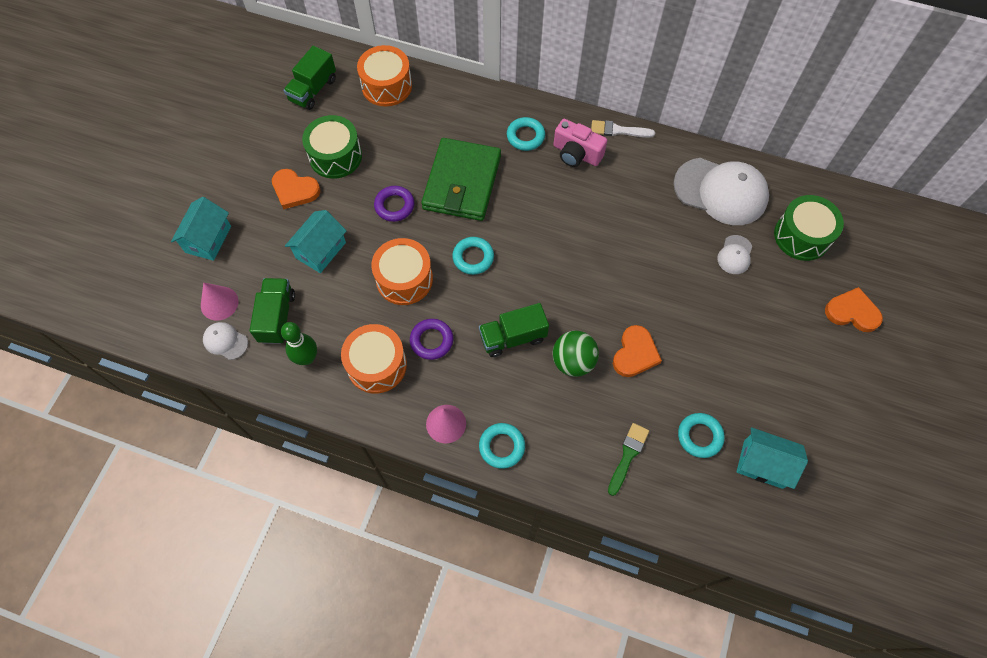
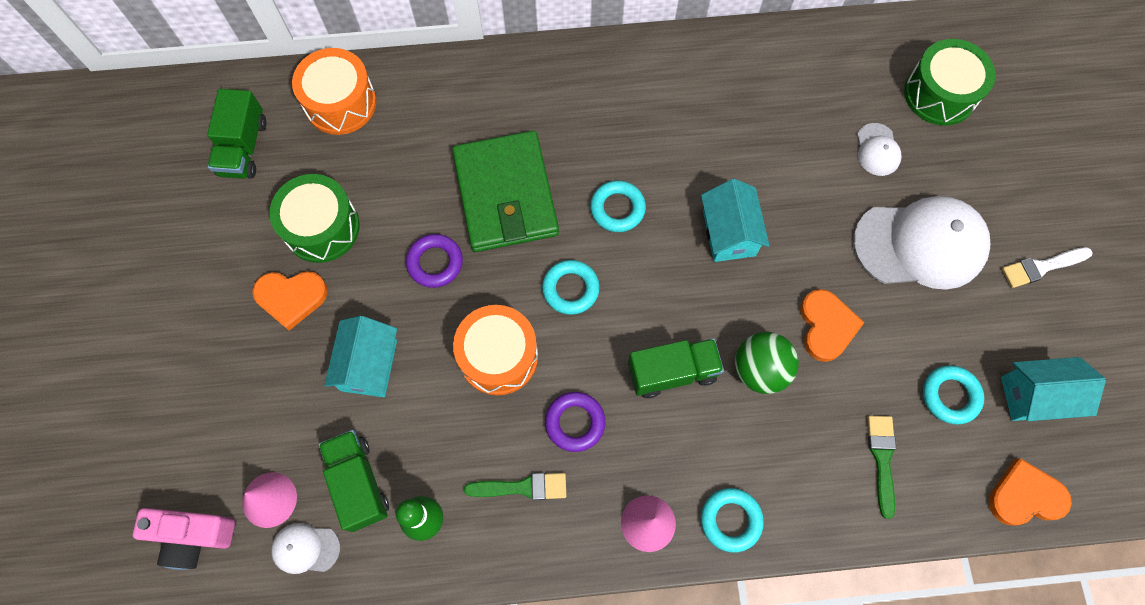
camera: 25 degrees left, 5 degrees up
turquoise house [171,197,231,261] -> turquoise house moved to [701,179,770,262]
orange drum [341,324,407,394] -> green brush [464,473,566,500]
green truck [479,303,549,357] -> green truck turned 150 degrees counterclockwise [628,338,724,398]
turquoise ring [507,117,545,151] -> turquoise ring moved to [590,180,646,232]
pink camera [553,119,608,167] -> pink camera moved to [133,508,235,570]
white brush [591,120,655,138] -> white brush moved to [1002,247,1093,288]
white cap [674,158,769,225] -> white cap moved to [853,196,990,290]
orange heart [825,287,883,332] -> orange heart moved to [989,458,1072,526]

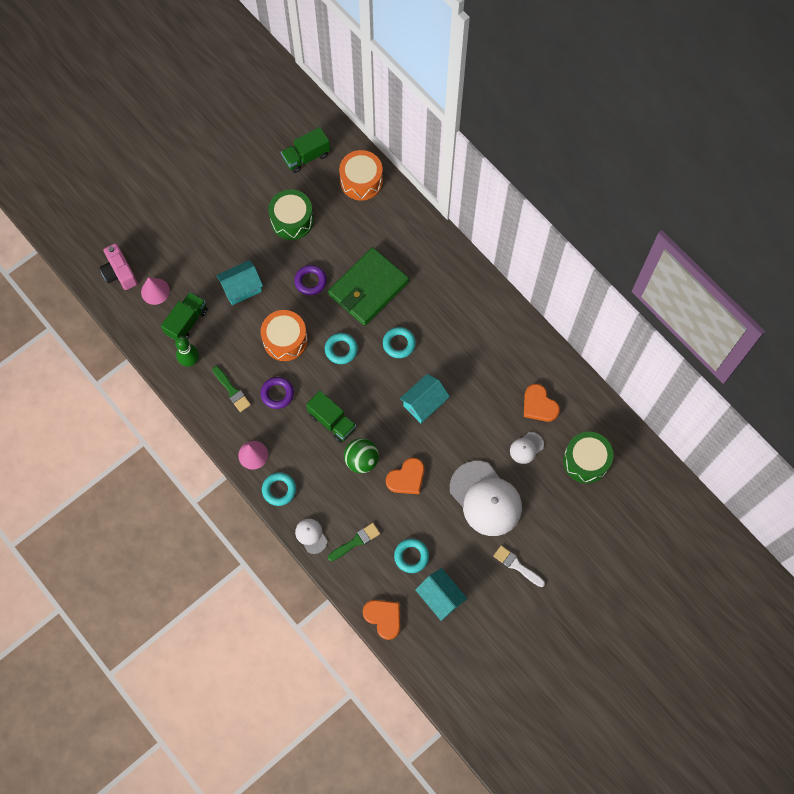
camera: 55 degrees right, 0 degrees up
orange heart [252,271,328,330] -> orange heart moved to [524,384,560,422]
white cap [271,523,340,574] -> white cap moved to [295,518,327,554]

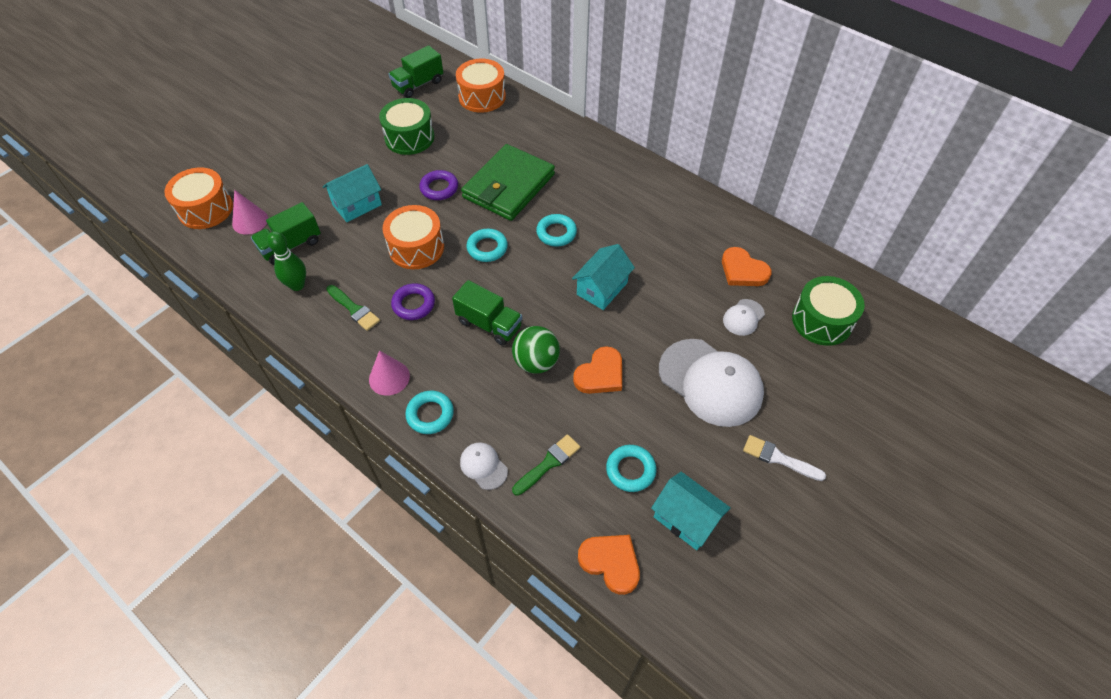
camera: 10 degrees left, 15 degrees down
pink camera [99,243,138,290] -> orange drum [164,167,233,229]
green truck [161,292,208,341] -> green truck turned 150 degrees counterclockwise [251,202,321,265]

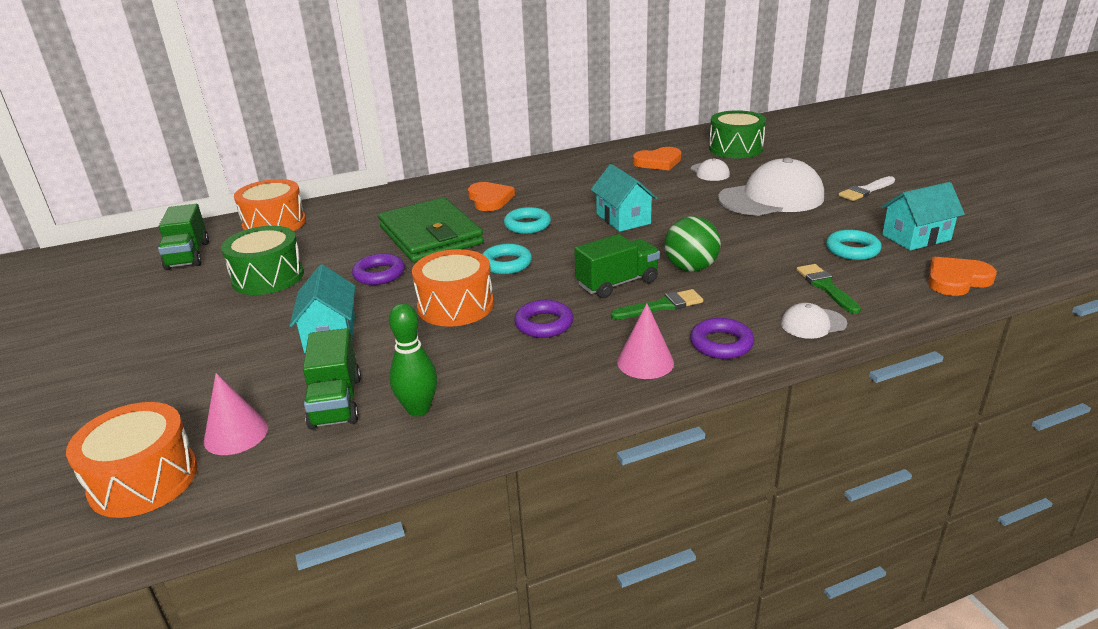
camera: 60 degrees left, 25 degrees down
green brush [327,285,380,331] -> green brush moved to [611,289,703,320]
turquoise ring [405,391,454,434] -> purple ring [690,318,754,359]
orange heart [573,346,622,394] -> orange heart moved to [468,182,515,211]

